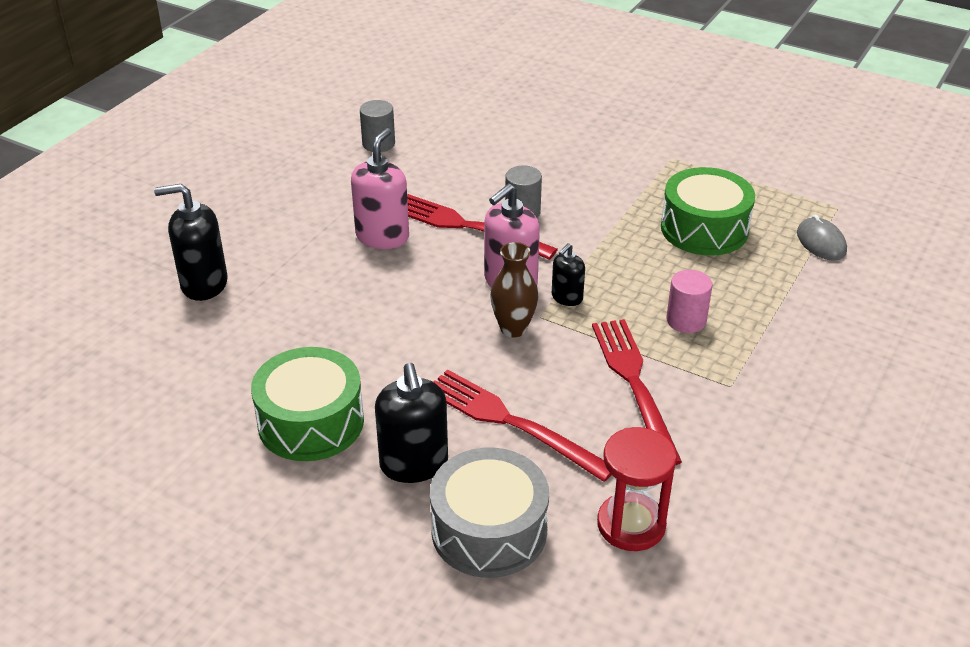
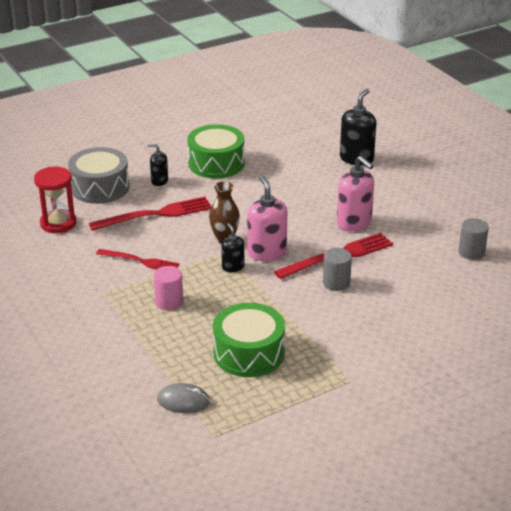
camera: 120 degrees right, 5 degrees down
black soap dispenser [375,362,448,483] -> black soap dispenser [148,144,168,186], size x0.57
red fork [592,319,682,465] -> red fork [96,249,180,269], size x0.66

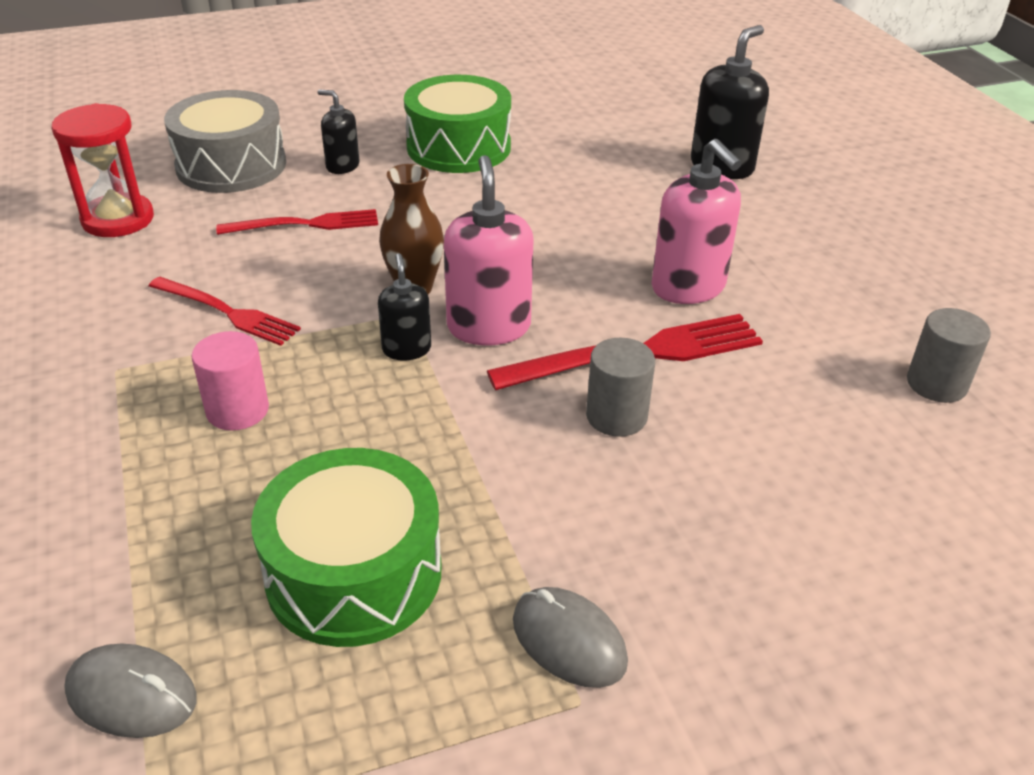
camera: 10 degrees right, 5 degrees up
red fork [89,197,212,231] -> red fork [216,209,378,235], size x0.66
none -> grey mouse [513,587,628,688]

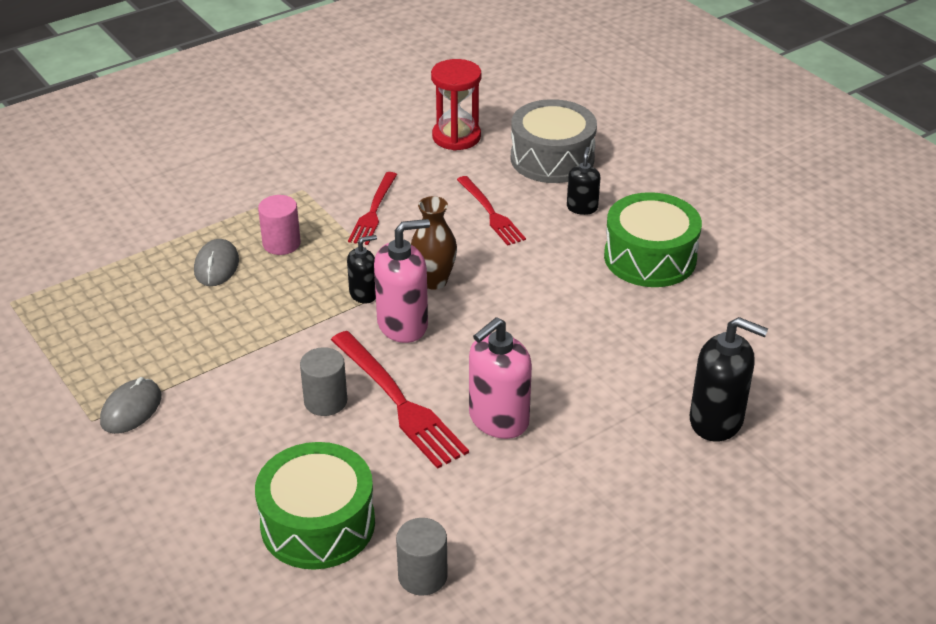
camera: 75 degrees right, 0 degrees up
grey mouse [64,643,197,738] -> grey mouse moved to [194,239,239,286]
green drum [251,448,441,647] -> green drum moved to [255,442,375,570]

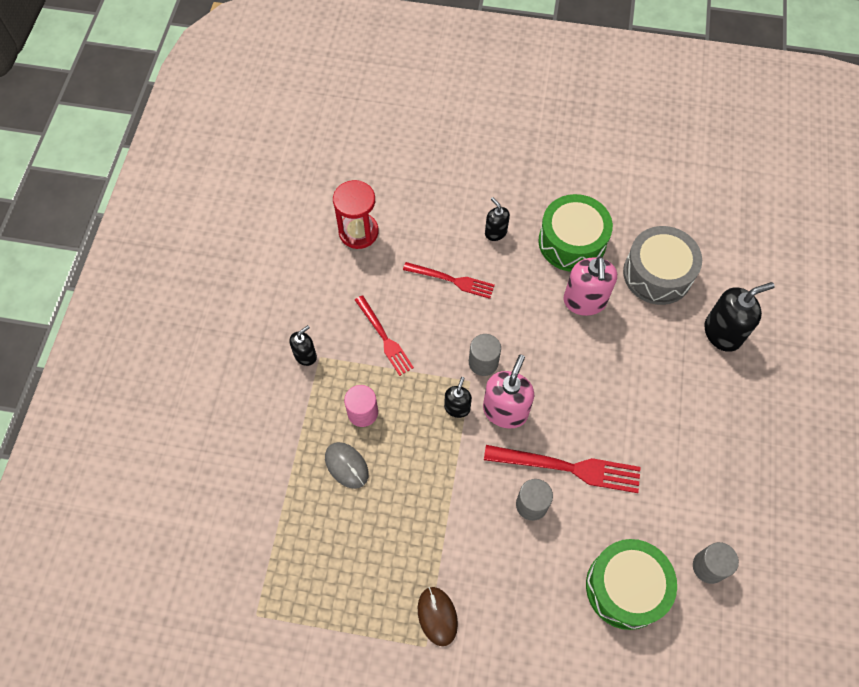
camera: 45 degrees left, 25 degrees up
grey mouse [100,377,162,434] -> brown mouse [418,587,458,646]
brown vase [411,196,457,290] -> grey cylinder [469,334,501,376]
pink soap dispenser [469,317,532,439] -> pink soap dispenser moved to [563,256,617,316]
grey drum [511,99,597,183] -> grey drum moved to [623,226,702,305]
none -> black soap dispenser [289,325,317,366]

